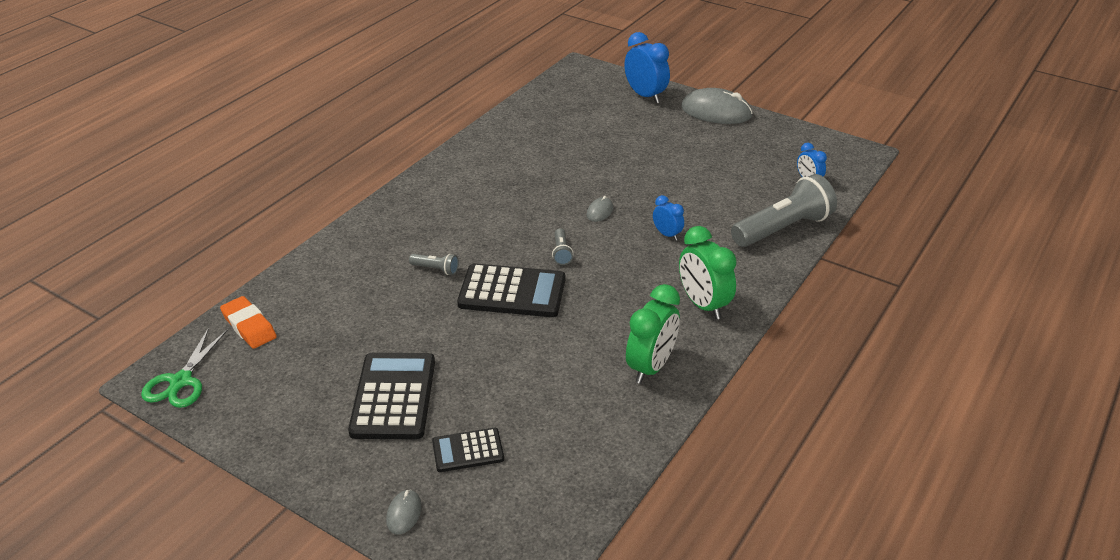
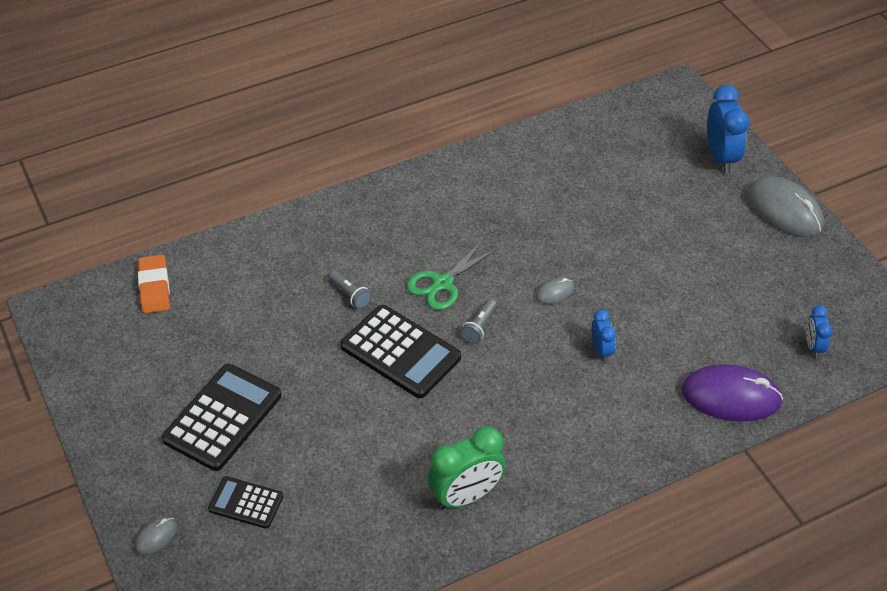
camera: 30 degrees right, 10 degrees up
green scissors [141,328,228,408] -> green scissors moved to [407,240,498,310]
green clock [679,226,737,319] -> none
grey flashlight [731,174,837,247] -> purple mouse [681,364,783,422]

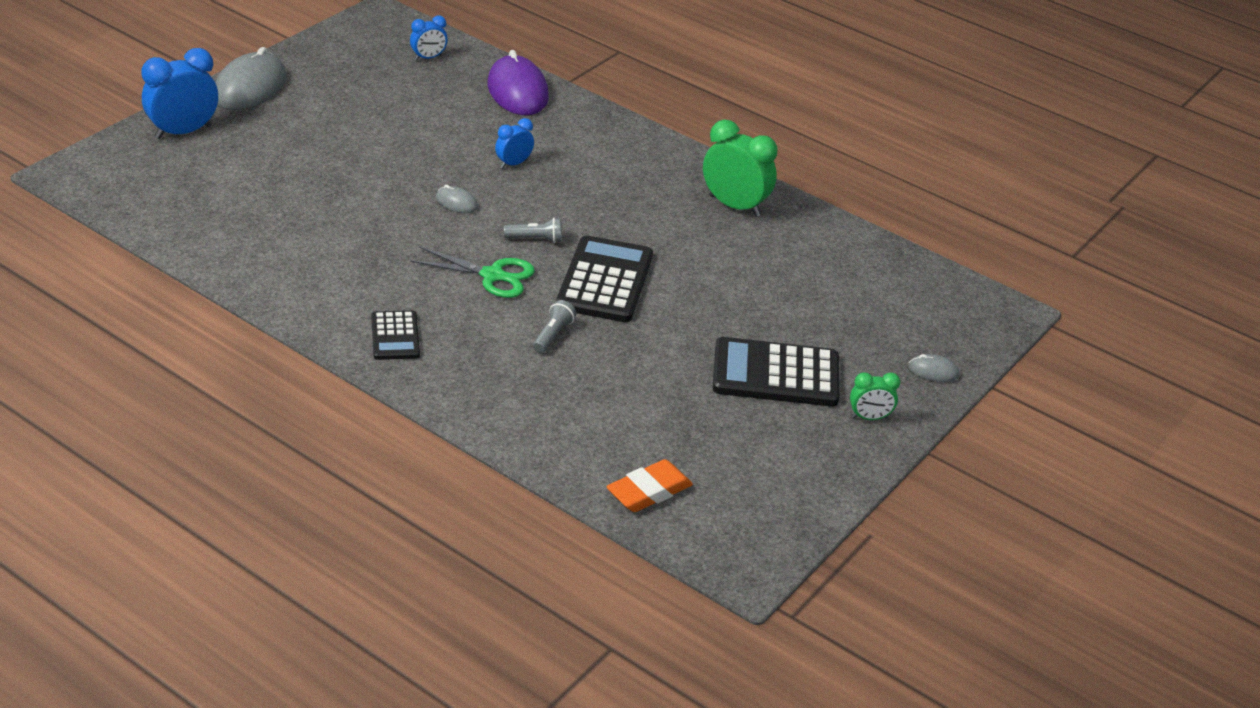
camera: 120 degrees left, 10 degrees down
black calculator [208,476,283,529] -> black calculator moved to [371,310,420,360]
none -> green clock [850,372,900,420]

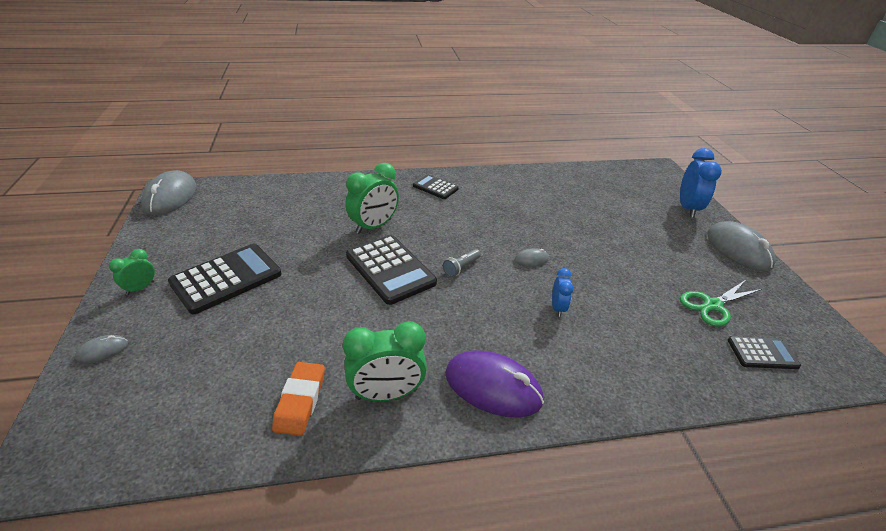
camera: 135 degrees right, 0 degrees up
blue clock [410,16,448,61] -> black calculator [728,336,801,369]
green scissors [410,246,535,298] -> green scissors moved to [680,280,762,327]
purple mouse [487,50,549,115] -> purple mouse moved to [445,350,544,418]
grey flashlight [533,300,576,353] -> green clock [346,163,399,234]
orange eraser [606,459,693,512] -> orange eraser moved to [272,362,325,436]
none -> grey mouse [141,170,196,215]

